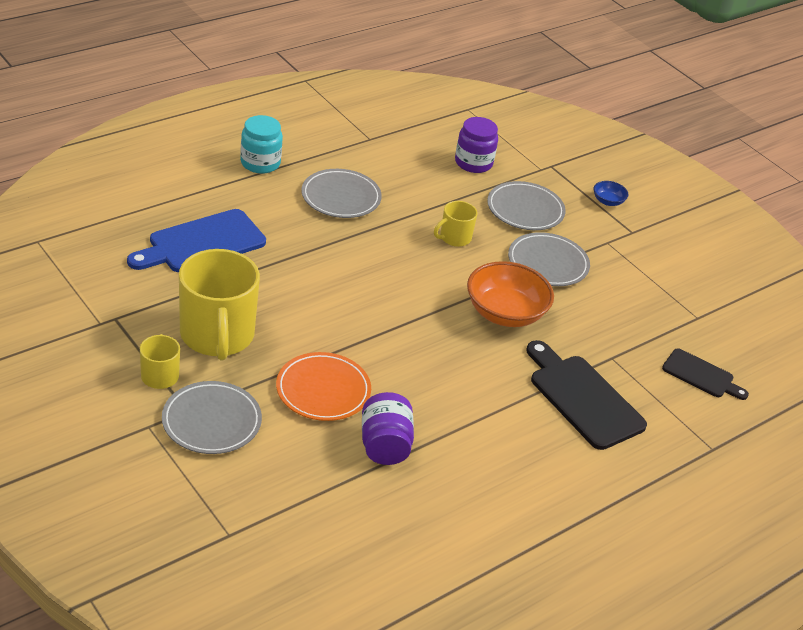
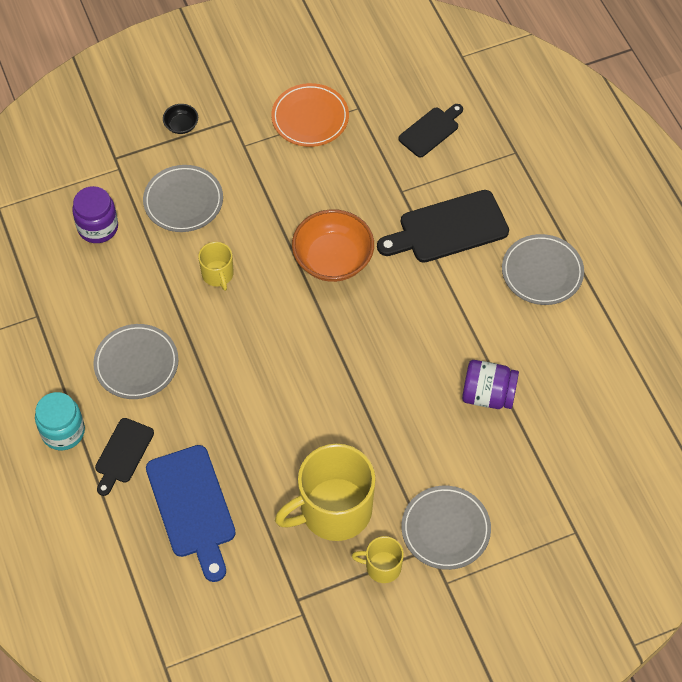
camera: 70 degrees left, 20 degrees up
yellow mug [179,249,260,360] -> yellow mug turned 150 degrees clockwise [275,444,376,541]
orange plate [276,352,371,421] -> orange plate moved to [271,83,349,147]
grey plate [508,232,590,286] -> grey plate moved to [502,234,584,305]
blue bowl [593,181,628,206] -> black bowl [163,104,198,134]
none -> black cutting board [95,418,154,496]

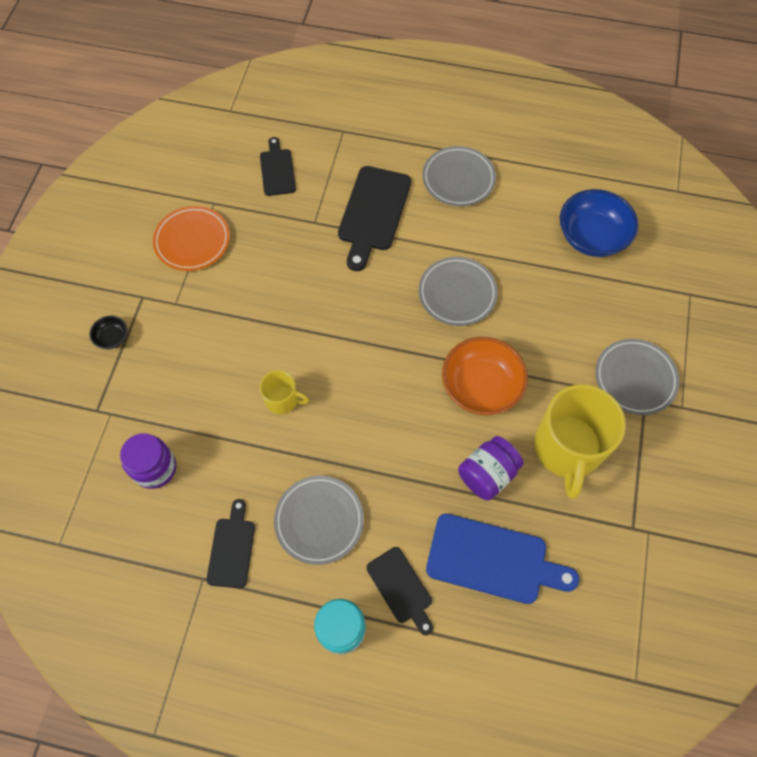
camera: 55 degrees left, 5 degrees up
grey plate [143,165,223,232] -> grey plate moved to [419,257,498,326]
orange bowl [292,209,374,282] -> orange bowl moved to [442,337,528,415]
yellow mug [352,536,404,583] -> none
purple jar [462,360,519,409] -> purple jar moved to [458,436,523,501]
none -> black cutting board [206,499,255,588]
none -> blue bowl [560,189,638,257]

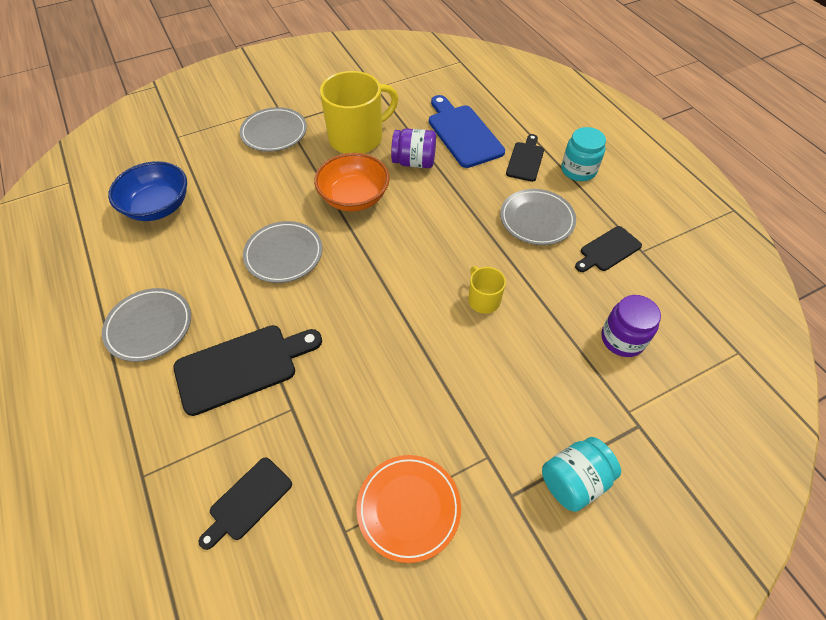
camera: 130 degrees left, 10 degrees down
black bowl [90,315,127,349] -> turquoise jar [542,437,621,512]

